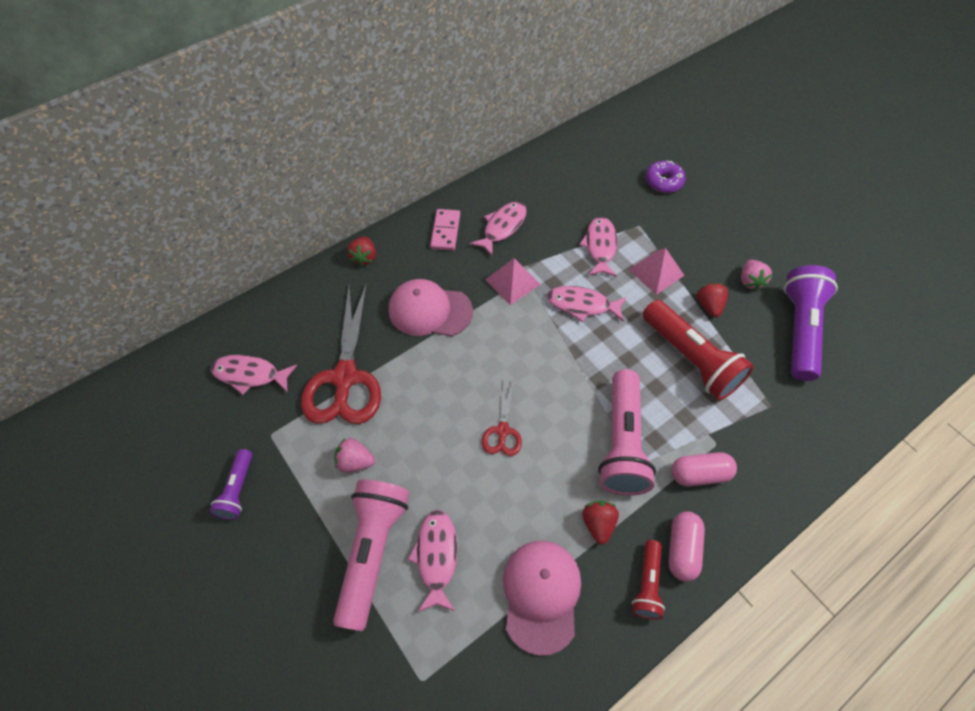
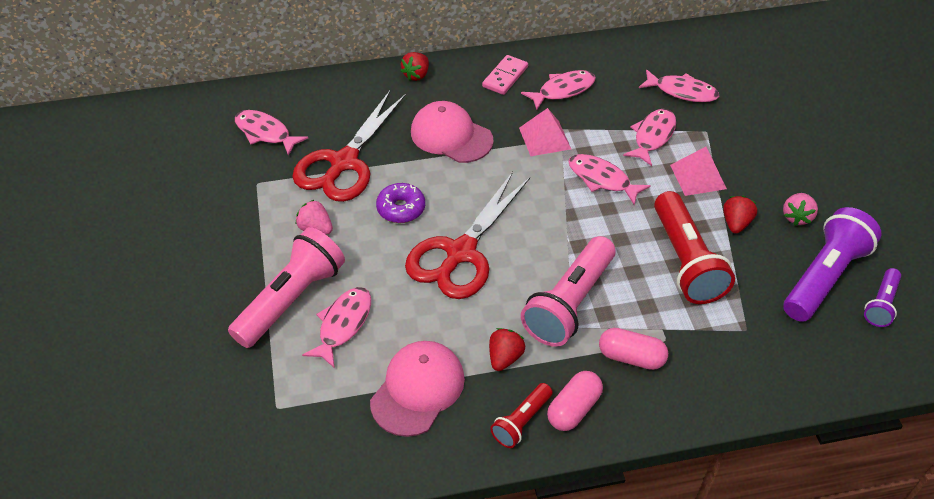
camera: 25 degrees right, 10 degrees down
purple flashlight [210,449,252,520] -> purple flashlight moved to [864,268,901,327]
red scissors [482,381,522,456] -> red scissors [405,172,530,299], size x2.05
purple donut [645,160,686,193] -> purple donut moved to [376,183,425,223]
none -> pink fish [639,69,719,102]

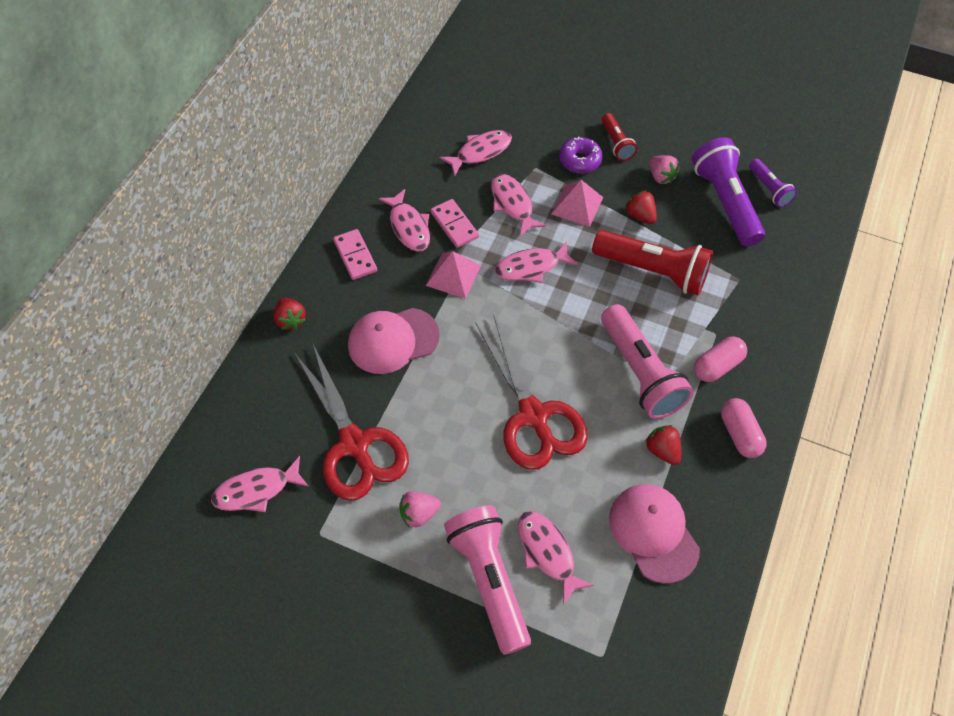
camera: 55 degrees left, 10 degrees up
purple donut [376,183,425,223] -> purple donut moved to [559,137,603,173]
red flashlight [490,383,552,448] -> red flashlight moved to [602,113,637,161]
pink fish [521,70,596,110] -> pink fish turned 150 degrees clockwise [378,189,430,252]
none -> pink domino [430,199,479,248]

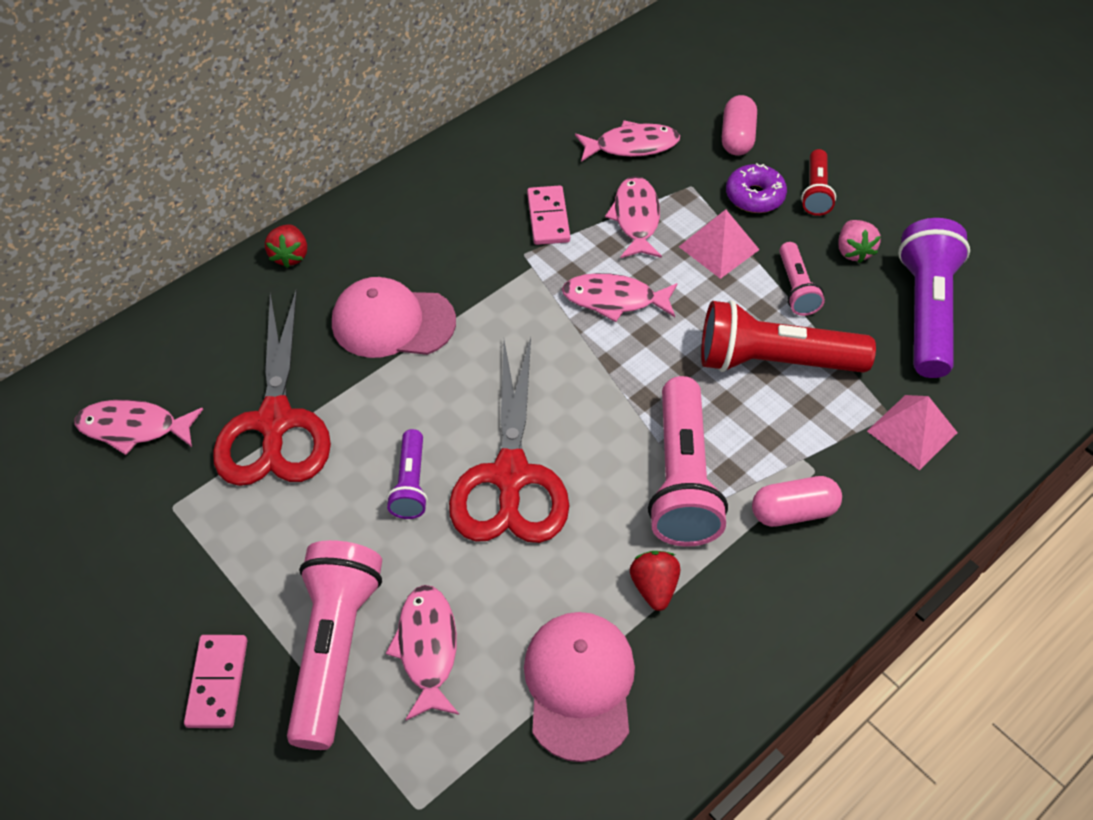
camera: 25 degrees right, 5 degrees down
pink domino [333,229,377,280] -> pink domino moved to [184,635,248,728]
pink fish [378,189,430,252] -> none
pink strawberry [399,491,441,528] -> none
pink pyramid [426,251,481,299] -> pink pyramid moved to [867,395,958,471]
red flashlight [592,230,713,295] -> red flashlight turned 135 degrees clockwise [701,300,876,373]
red strawberry [625,190,657,224] -> pink flashlight [779,242,825,316]
pink capsule [721,398,767,458] -> pink capsule moved to [722,95,757,155]
purple flashlight [749,159,797,207] -> purple flashlight moved to [387,429,428,519]

